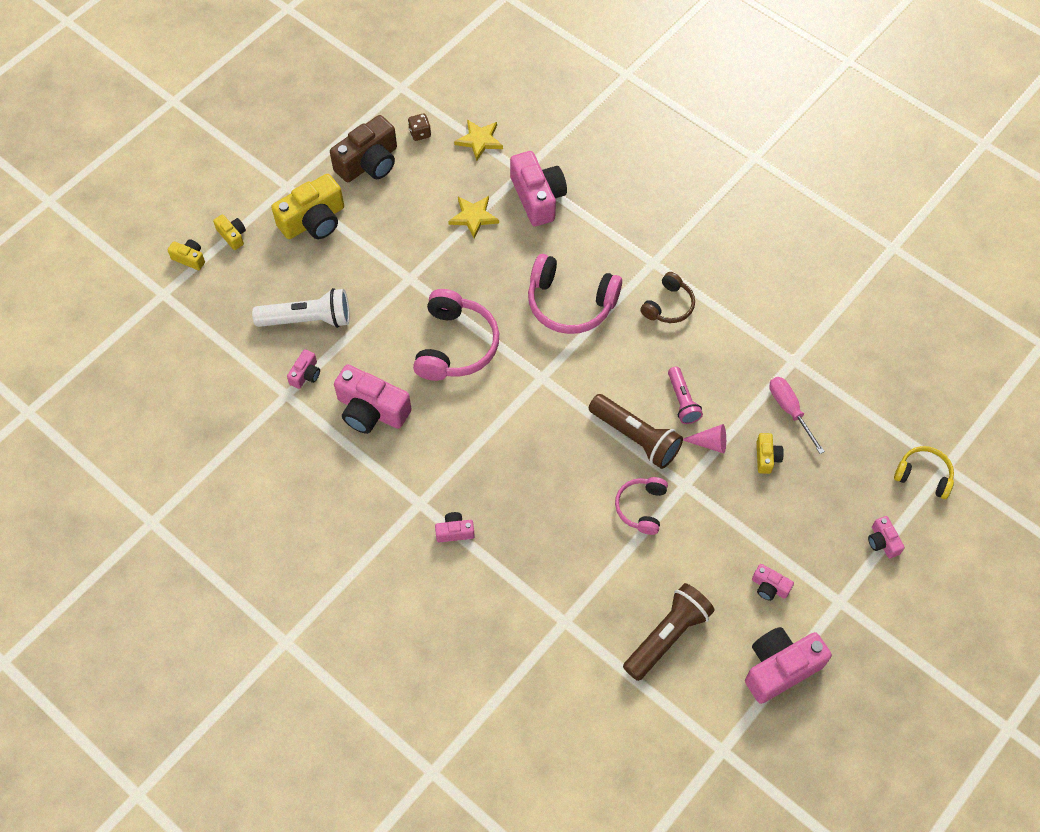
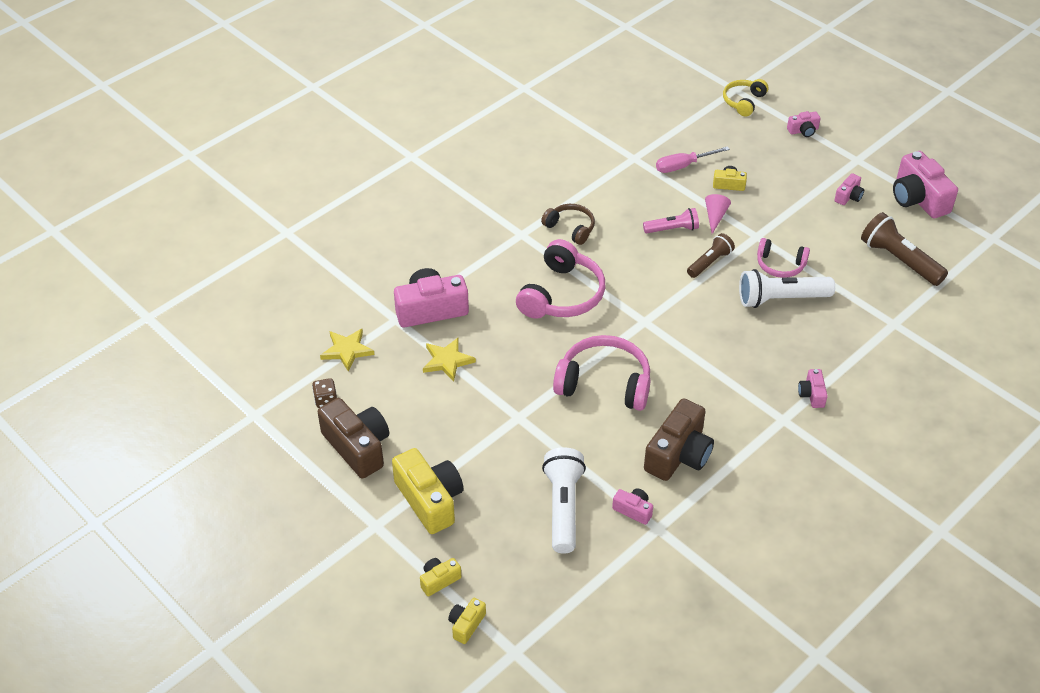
camera: 85 degrees left, 15 degrees down
pink camera [334,365,411,434] -> brown camera [644,398,714,481]
brown flashlight [589,394,683,469] -> brown flashlight [687,233,735,278], size x0.62
none -> white flashlight [739,269,835,308]

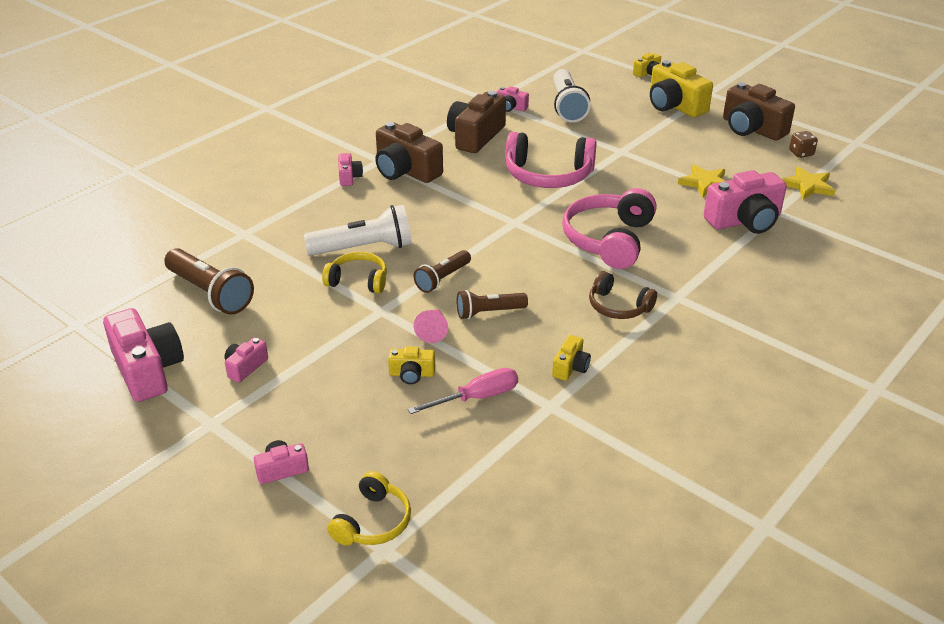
camera: 175 degrees right, 10 degrees down
yellow camera [448,598,486,644] -> yellow camera moved to [552,335,591,381]
pink flashlight [643,208,699,234] -> brown flashlight [457,290,528,319]
pink headphones [757,238,810,278] -> yellow headphones [322,252,387,293]
none -> brown camera [375,122,443,183]

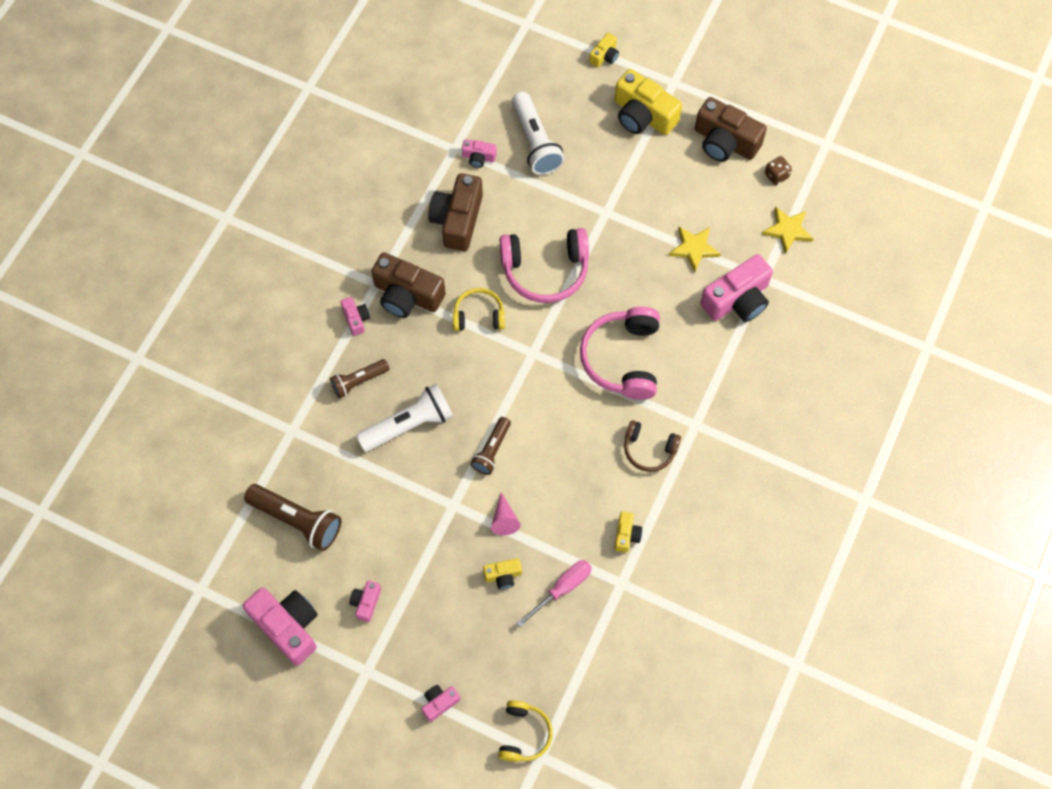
camera: 15 degrees left, 30 degrees up
yellow headphones [322,252,387,293] -> yellow headphones moved to [453,288,505,331]
brown flashlight [457,290,528,319] -> brown flashlight moved to [330,359,389,398]

